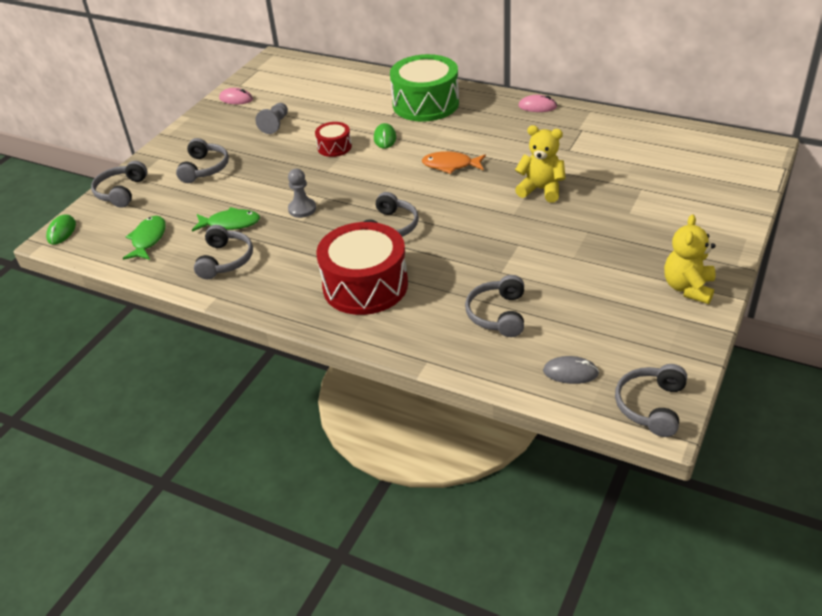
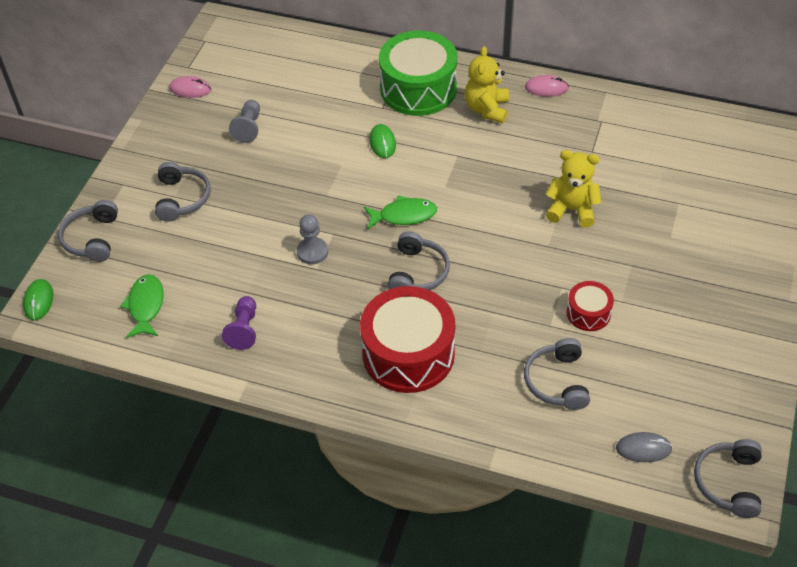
camera: 10 degrees left, 10 degrees up
green fish [192,207,260,232] -> green fish moved to [364,195,437,229]
grey headphones [194,225,253,279] -> purple pawn [222,296,256,350]
red drum [315,122,352,157] -> red drum moved to [566,281,614,331]
orange fish [422,151,486,174] -> none
yellow teddy bear [664,214,716,304] -> yellow teddy bear moved to [465,46,509,123]

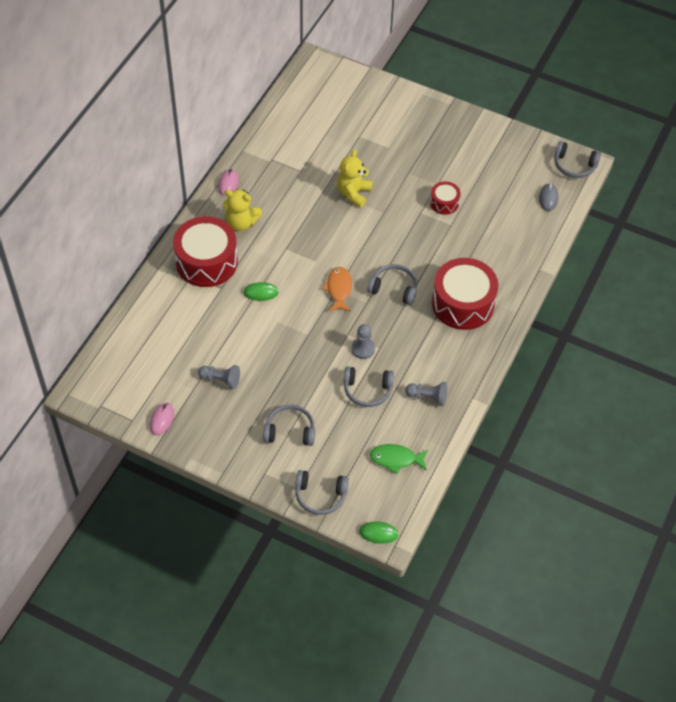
camera: 85 degrees left, 5 degrees up
purple pawn [222,296,256,350] -> grey pawn [405,382,447,406]
green fish [364,195,437,229] -> orange fish [322,267,352,312]
green drum [379,31,457,116] -> red drum [173,216,238,287]
grey headphones [524,338,590,410] -> grey headphones moved to [344,366,394,407]

